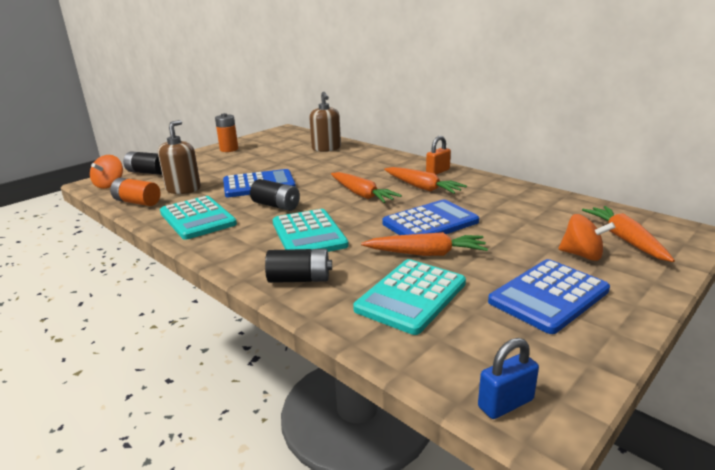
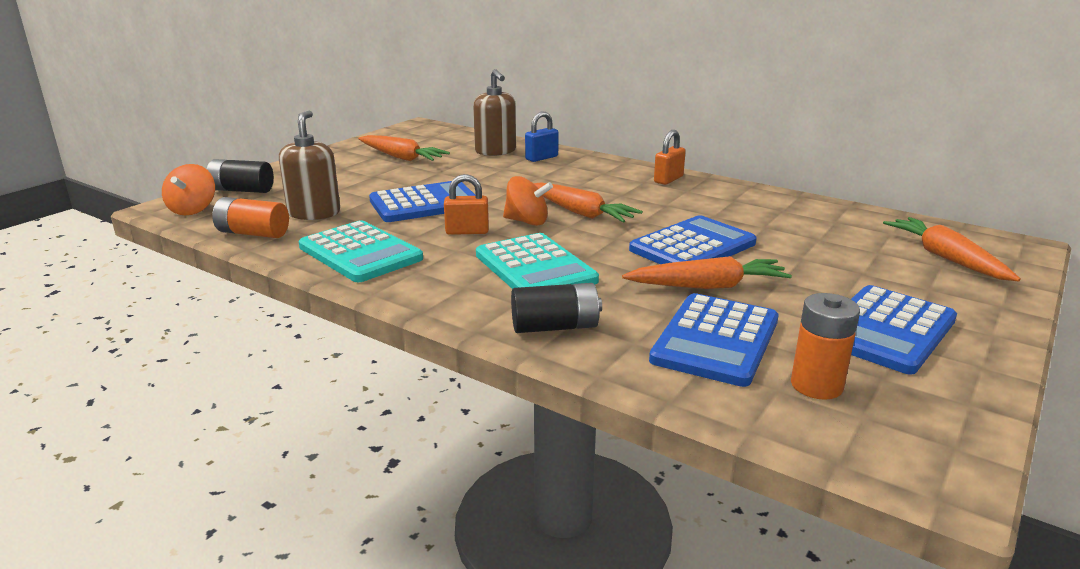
camera: 10 degrees left, 0 degrees up
orange battery [215,113,238,152] -> orange battery moved to [791,293,860,400]
black battery [250,179,300,211] -> orange padlock [444,174,489,235]
turquoise calculator [353,259,466,335] -> blue calculator [649,293,779,387]
orange carrot [384,167,467,194] -> orange carrot moved to [358,135,450,161]
blue padlock [478,338,539,419] -> blue padlock moved to [525,111,559,162]
orange spinning top [558,214,615,261] -> orange spinning top moved to [503,176,553,226]

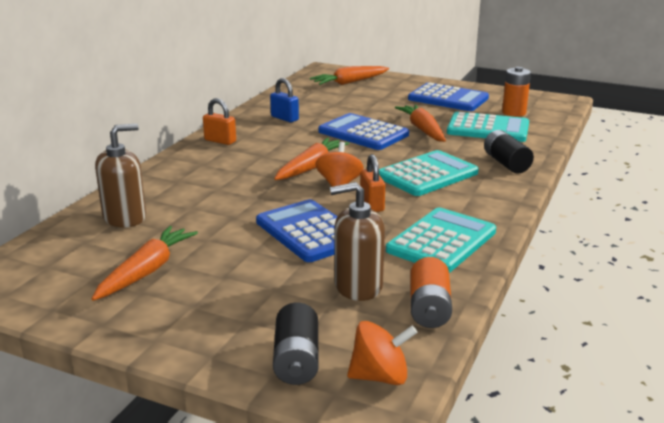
camera: 100 degrees left, 0 degrees up
blue padlock [525,111,559,162] -> blue padlock moved to [270,78,299,122]
blue calculator [649,293,779,387] -> turquoise calculator [447,112,529,142]

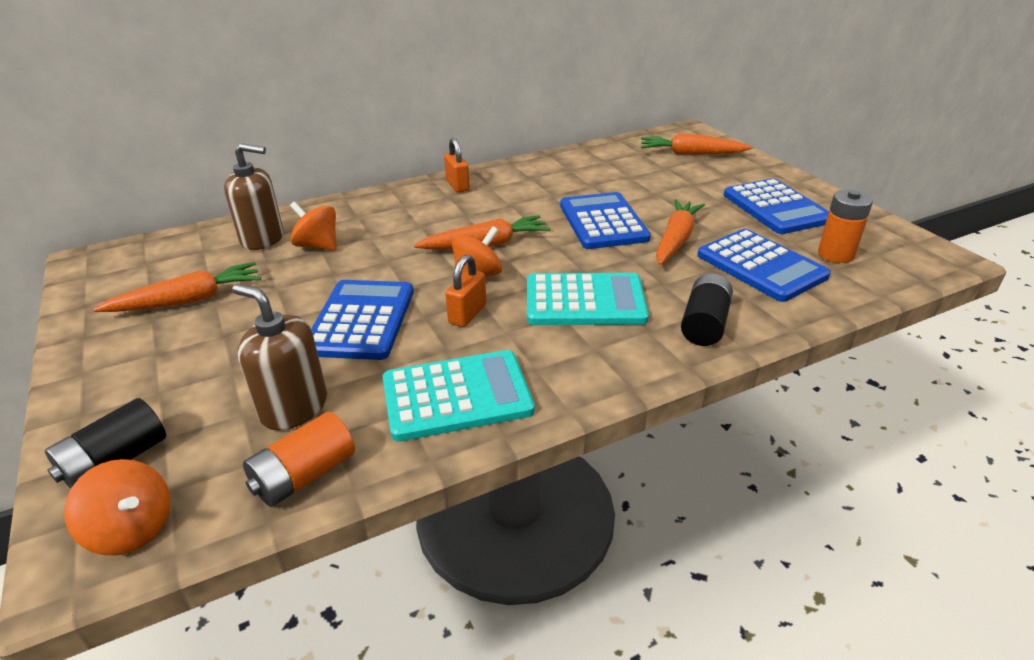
camera: 40 degrees right, 10 degrees up
blue padlock [270,78,299,122] -> none
turquoise calculator [447,112,529,142] -> blue calculator [697,229,831,302]
none -> orange spinning top [290,202,336,251]

